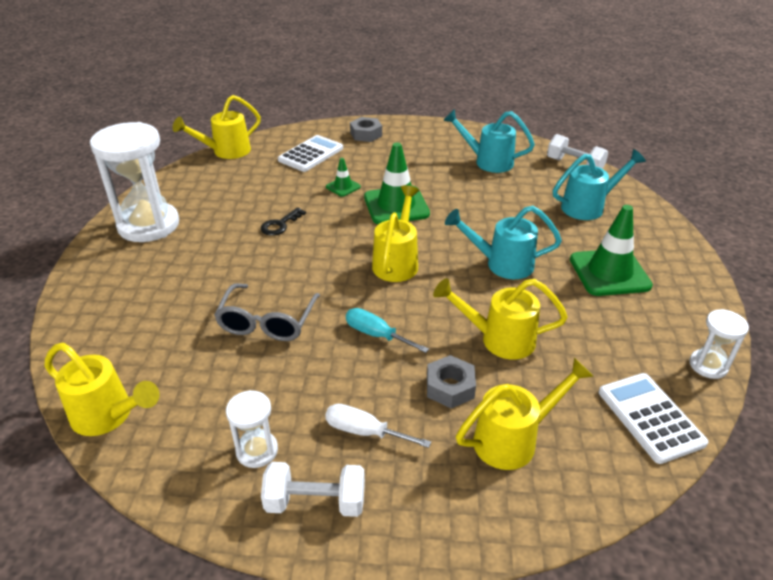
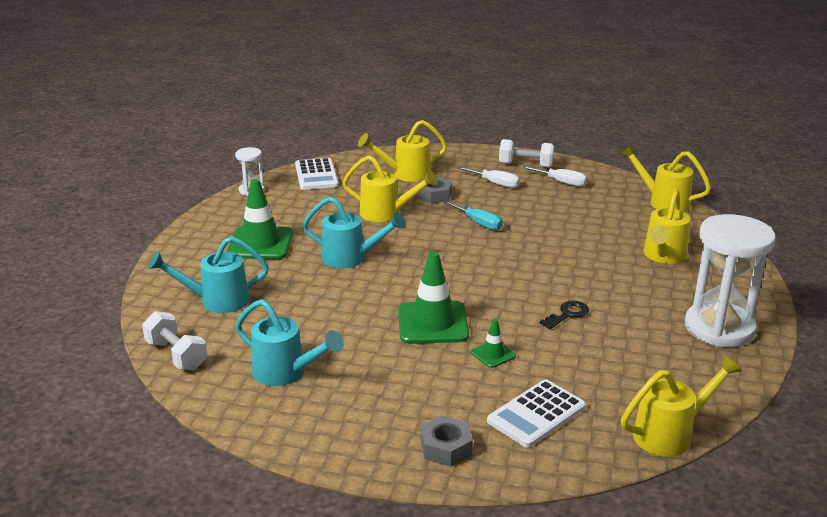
camera: 170 degrees left, 10 degrees down
grey glasses [214,283,320,341] -> none
white hourglass [226,390,278,468] -> white screwdriver [522,166,587,186]
yellow watering can [372,185,419,282] -> yellow watering can moved to [643,189,690,264]

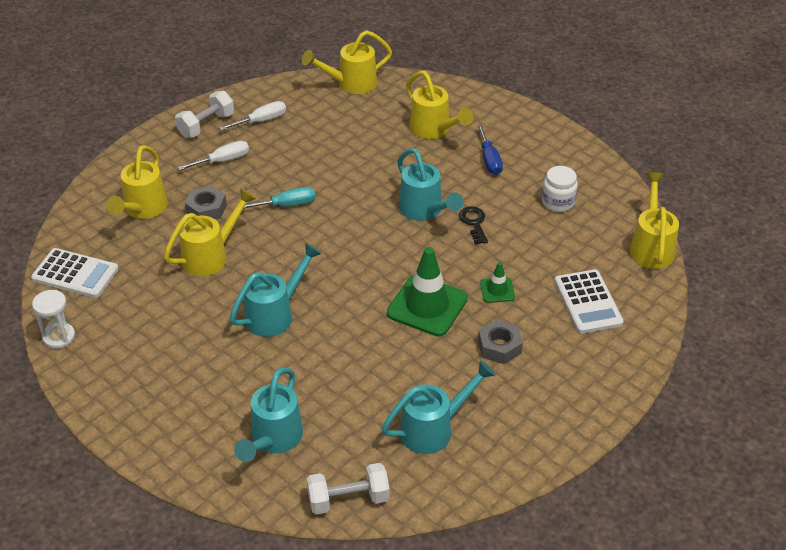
camera: 60 degrees left, 15 degrees up
green traffic cone [226,179,293,259] -> none
grey nut [421,416,473,467] -> grey nut moved to [478,320,523,364]
white hourglass [685,214,776,347] -> none
none -> turquoise watering can [397,148,463,221]
none -> blue screwdriver [477,125,503,175]
none -> white jar [542,166,578,212]

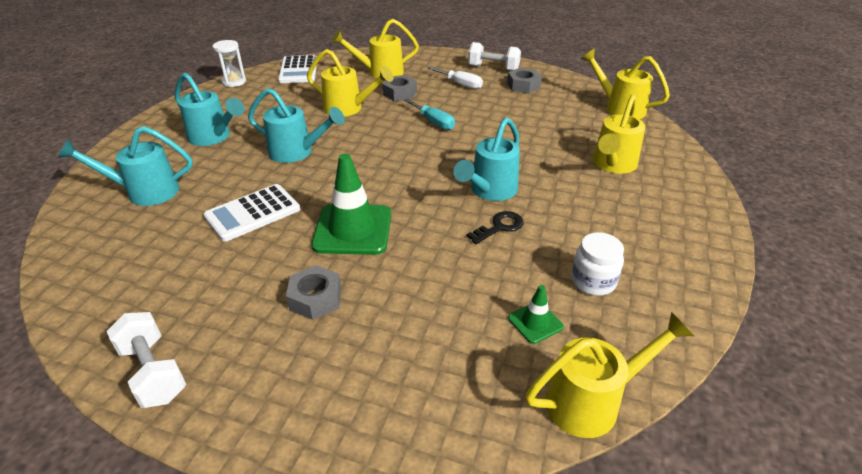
camera: 65 degrees right, 5 degrees down
white screwdriver [219,101,286,131] -> grey nut [507,68,542,93]
white dumbbell [307,463,390,515] -> white dumbbell moved to [107,312,186,408]
turquoise watering can [382,360,496,454] -> turquoise watering can moved to [175,73,244,146]
blue screwdriver [477,125,503,175] -> none
green traffic cone [480,262,515,303] -> green traffic cone moved to [508,285,564,344]
white calculator [554,270,624,334] -> white calculator moved to [204,184,300,242]

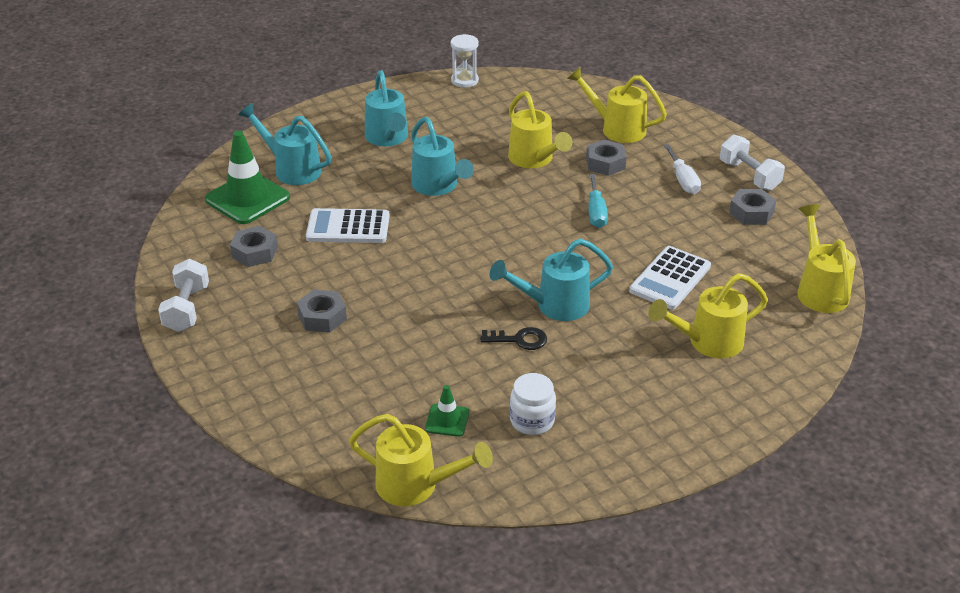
camera: 40 degrees right, 0 degrees up
white calculator [278,55,317,83] -> white calculator moved to [629,246,711,310]
green traffic cone [312,154,391,255] -> green traffic cone moved to [205,131,290,224]
none -> grey nut [230,226,278,267]

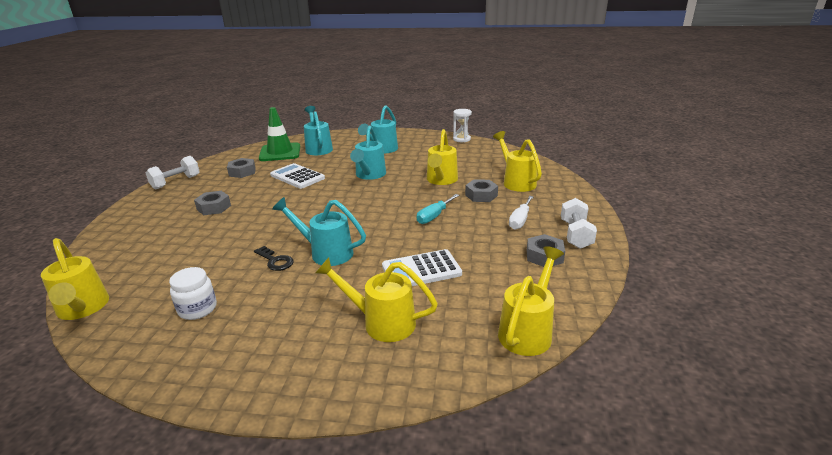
camera: 40 degrees right, 10 degrees down
green traffic cone [425,385,469,437] -> none

